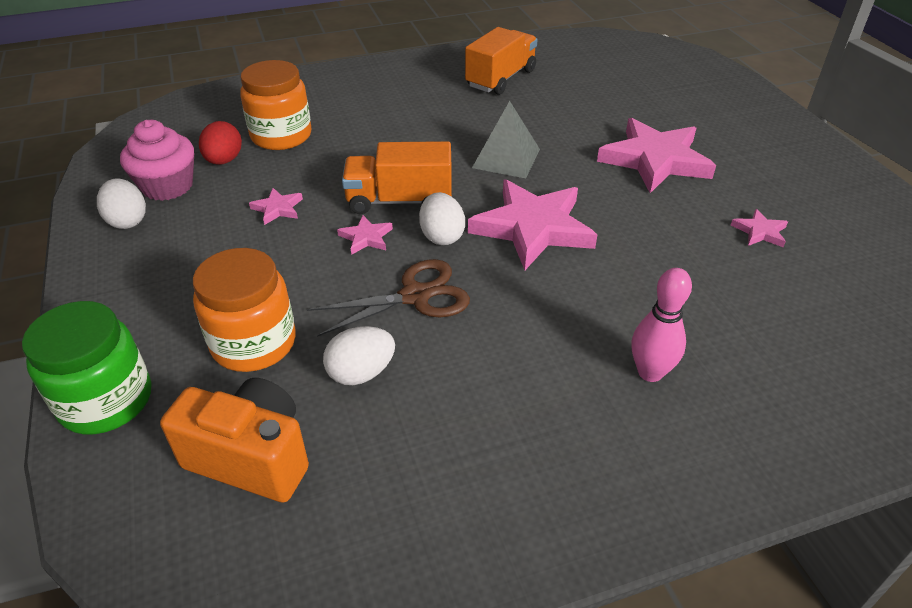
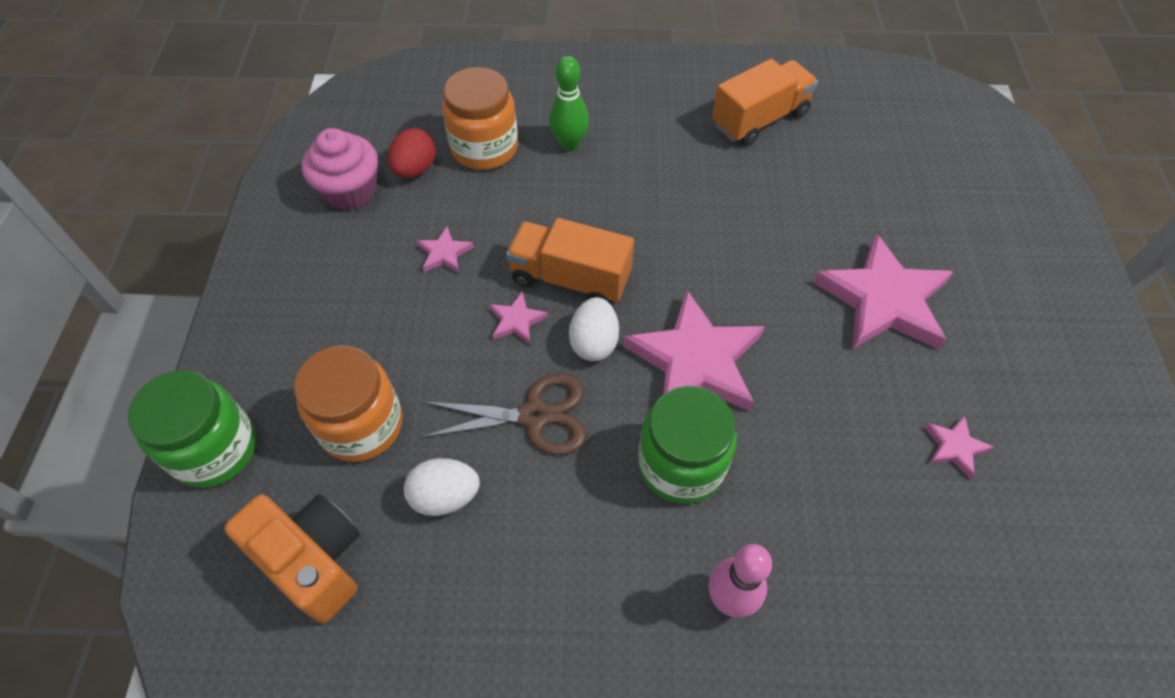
camera: 20 degrees right, 15 degrees up
white egg [97,178,146,229] -> none
grey pyramid [472,101,540,178] -> none
none -> green bowling pin [549,56,589,151]
none -> green jar [638,386,737,504]

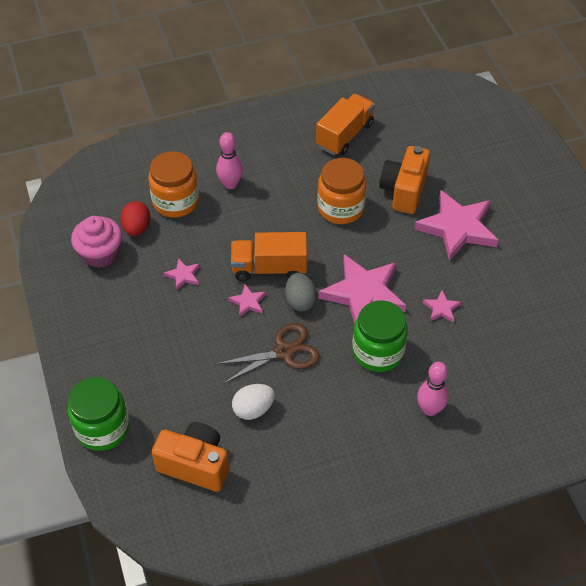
camera: 20 degrees left, 5 degrees down
orange jar [294,345,403,462] -> orange jar moved to [317,158,366,224]
green bowling pin [549,56,589,151] -> pink bowling pin [216,132,243,189]
white egg [569,297,619,361] -> grey egg [285,273,317,312]
pink star [924,415,994,479] -> pink star moved to [423,290,461,323]
none -> orange camera [379,146,430,214]

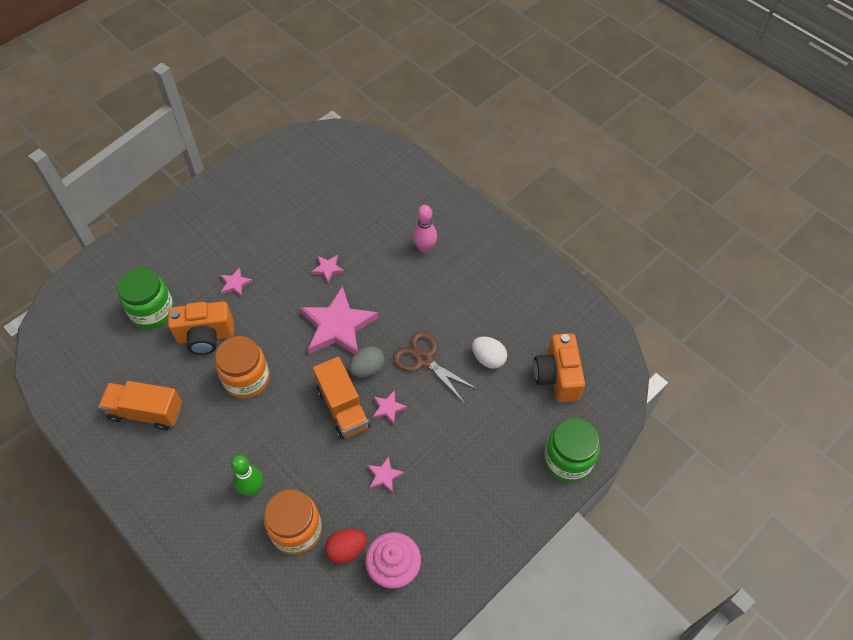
camera: 115 degrees left, 5 degrees up
pink bowling pin [216,132,243,189] -> green bowling pin [231,455,263,496]
green jar [352,300,408,372] -> green jar moved to [118,268,174,329]
pink star [414,190,498,261] -> pink star [220,267,253,297], size x0.43

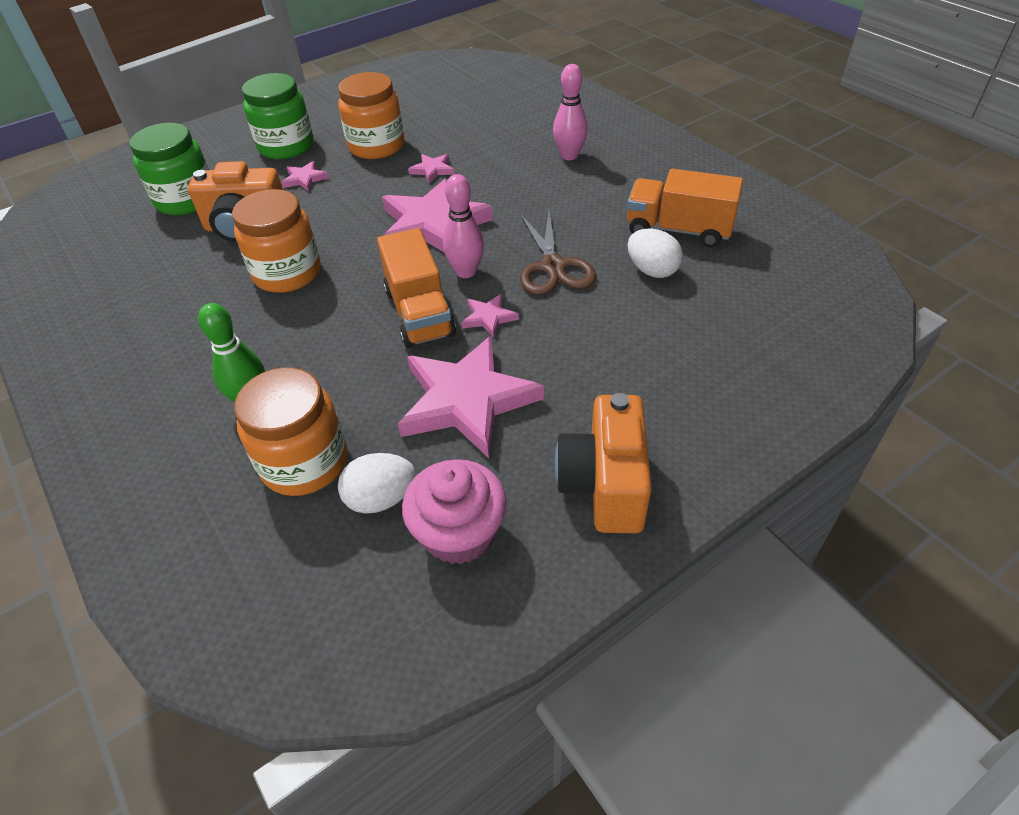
camera: 10 degrees right, 10 degrees down
orange truck [98,381,182,430] -> orange truck moved to [627,169,743,248]
red egg [324,529,367,564] -> white egg [338,453,416,514]
grey egg [349,346,385,378] -> pink bowling pin [443,174,484,278]
pink star [367,456,404,493] -> pink star [398,336,544,458], size x2.30
brown scissors [393,331,478,403] -> brown scissors turned 150 degrees counterclockwise [520,211,596,295]
orange camera [534,333,585,403] -> orange camera moved to [555,393,652,533]
green jar [544,418,600,482] -> green jar moved to [242,73,314,159]
none -> orange jar [338,72,404,159]

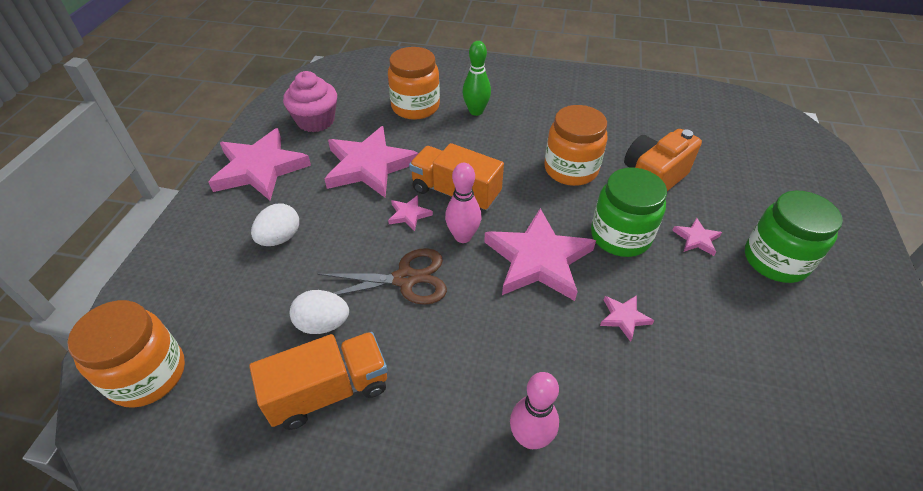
camera: 135 degrees right, 0 degrees up
green jar [130,123,209,215] -> green jar moved to [591,168,667,257]
orange jar [338,72,404,159] -> orange jar moved to [67,300,185,408]
white egg [338,453,416,514] -> white egg moved to [251,203,299,246]
brown scissors [520,211,596,295] -> brown scissors turned 135 degrees clockwise [317,248,447,305]
orange camera [555,393,652,533] -> pink star [208,128,311,200]

